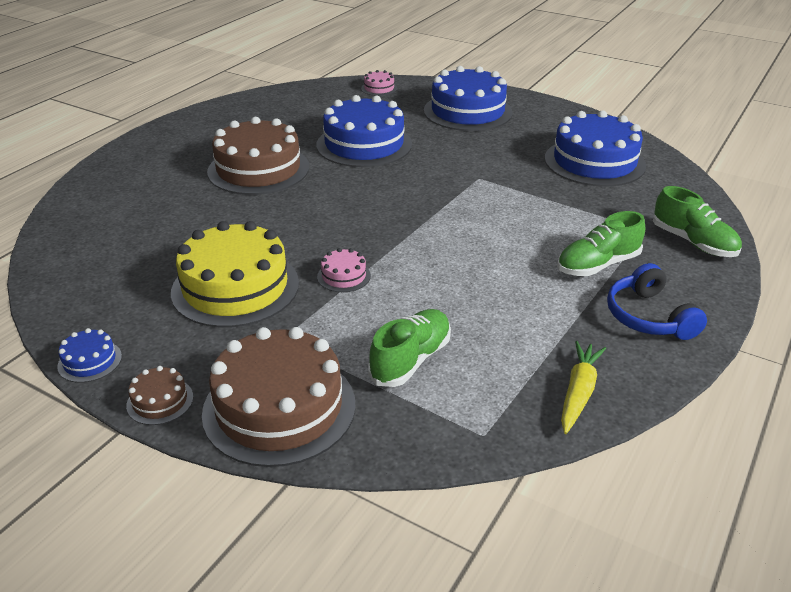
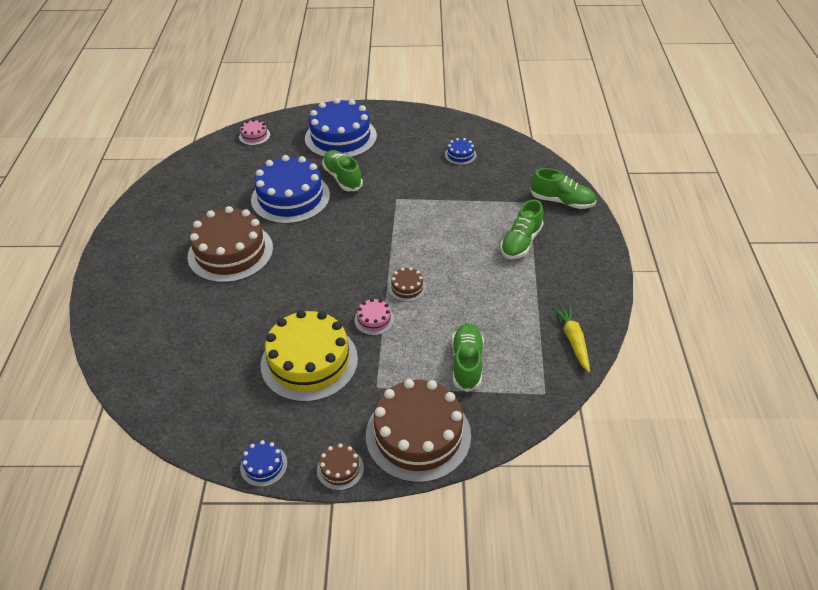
camera: 30 degrees left, 10 degrees up
blue cake [545,110,646,187] -> blue cake [445,138,477,165], size x0.43
blue headphones [607,263,707,340] -> none
none -> green shoe [322,150,363,191]
none -> brown cake [388,267,427,302]

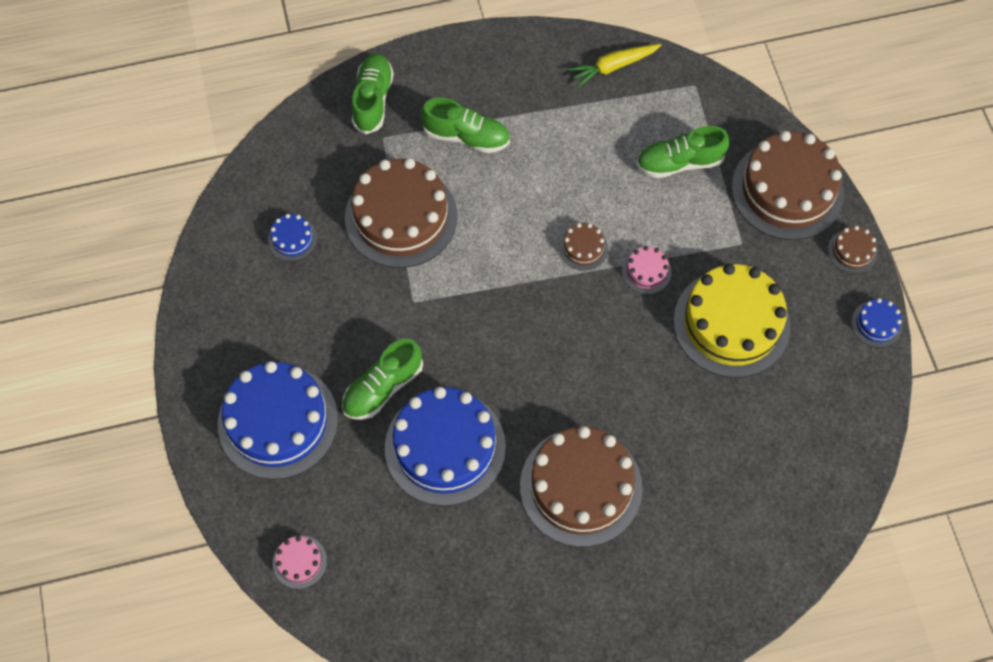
camera: 105 degrees left, 20 degrees up
none -> brown cake [345,158,457,268]

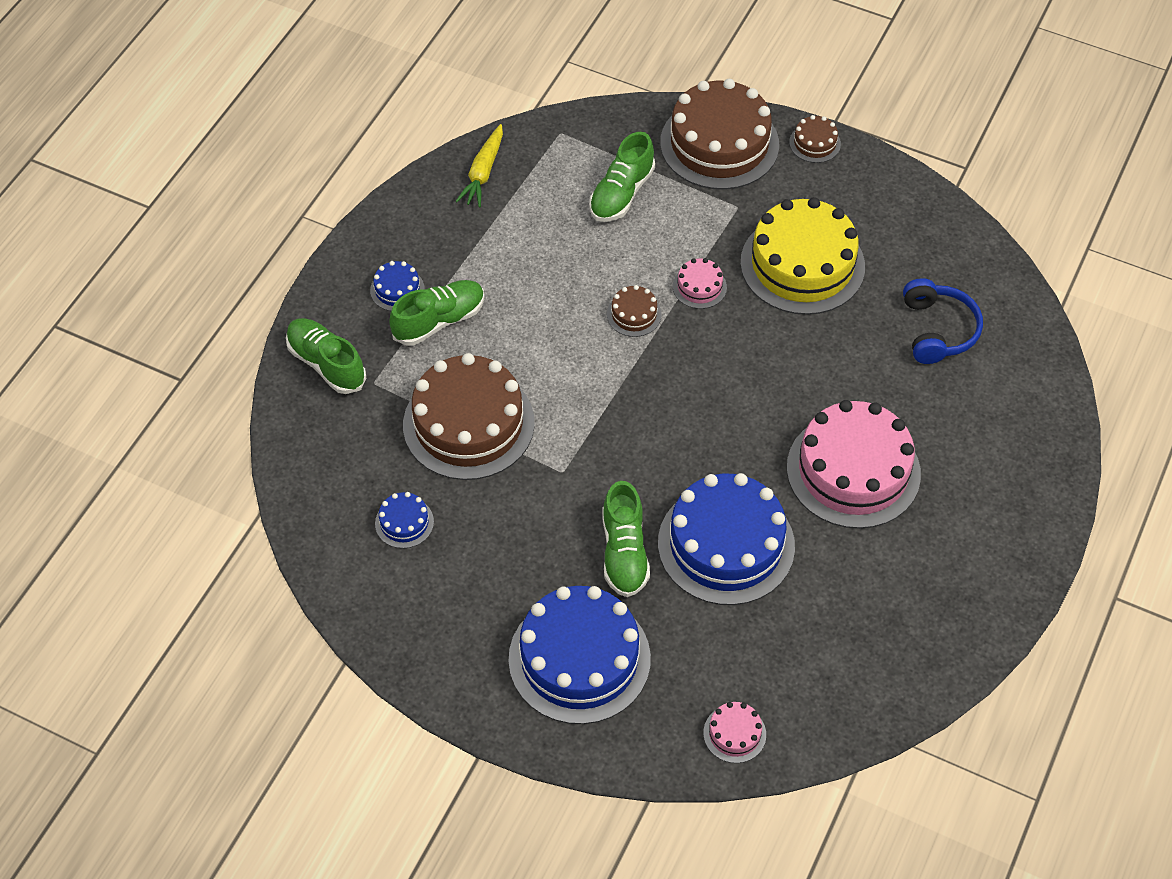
camera: 50 degrees left, 10 degrees down
brown cake [520,426,643,547] -> pink cake [787,400,921,529]
blue cake [851,298,902,347] -> blue cake moved to [370,261,425,311]
none -> blue headphones [903,278,983,364]

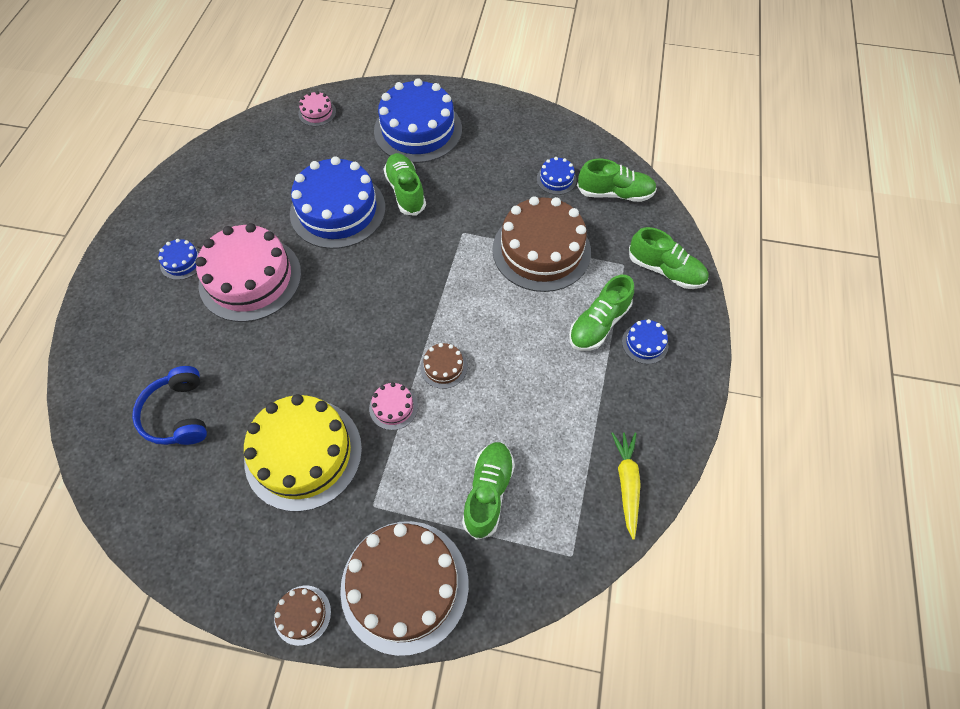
camera: 165 degrees right, 5 degrees up
none -> blue cake [158,239,200,280]
none -> green shoe [577,159,657,202]

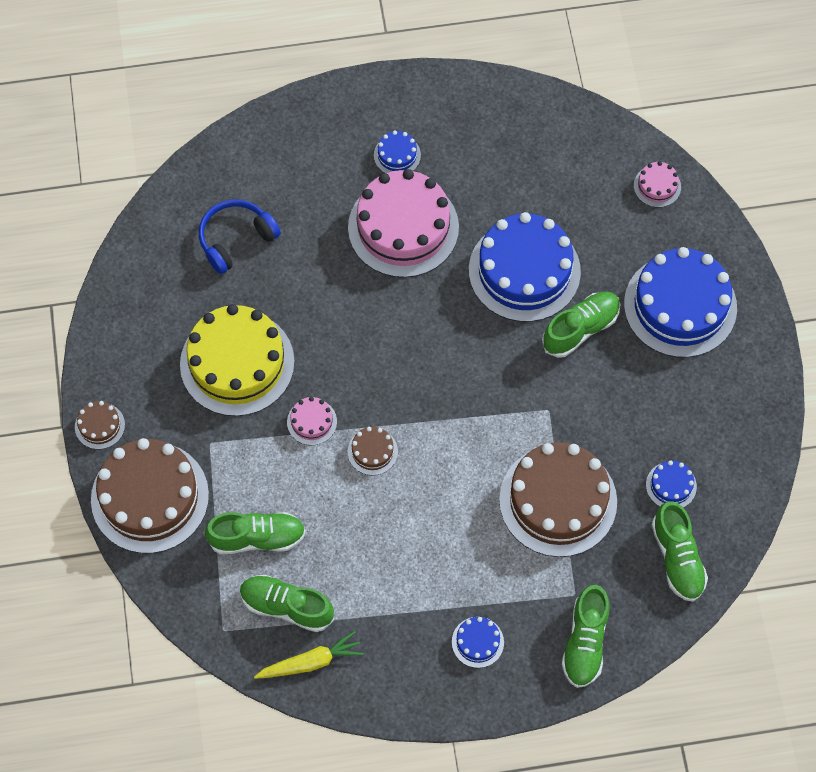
camera: 70 degrees right, 5 degrees up
green shoe [569,275,634,351] -> green shoe moved to [240,575,334,632]

